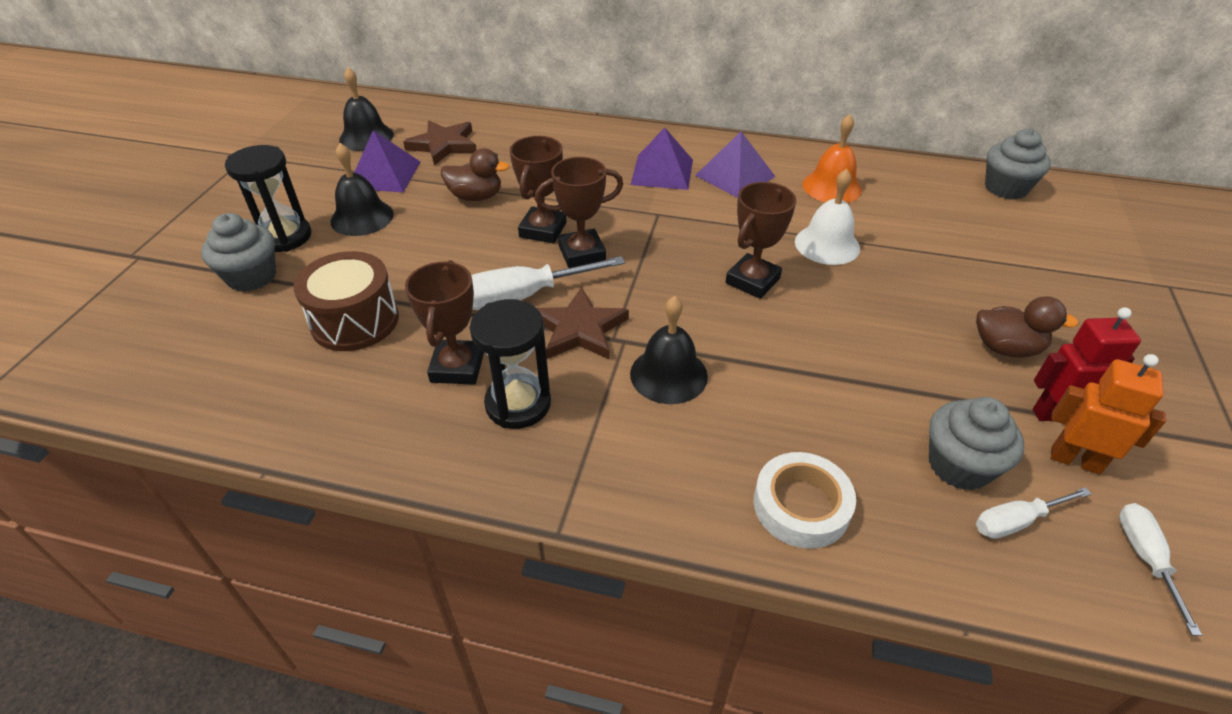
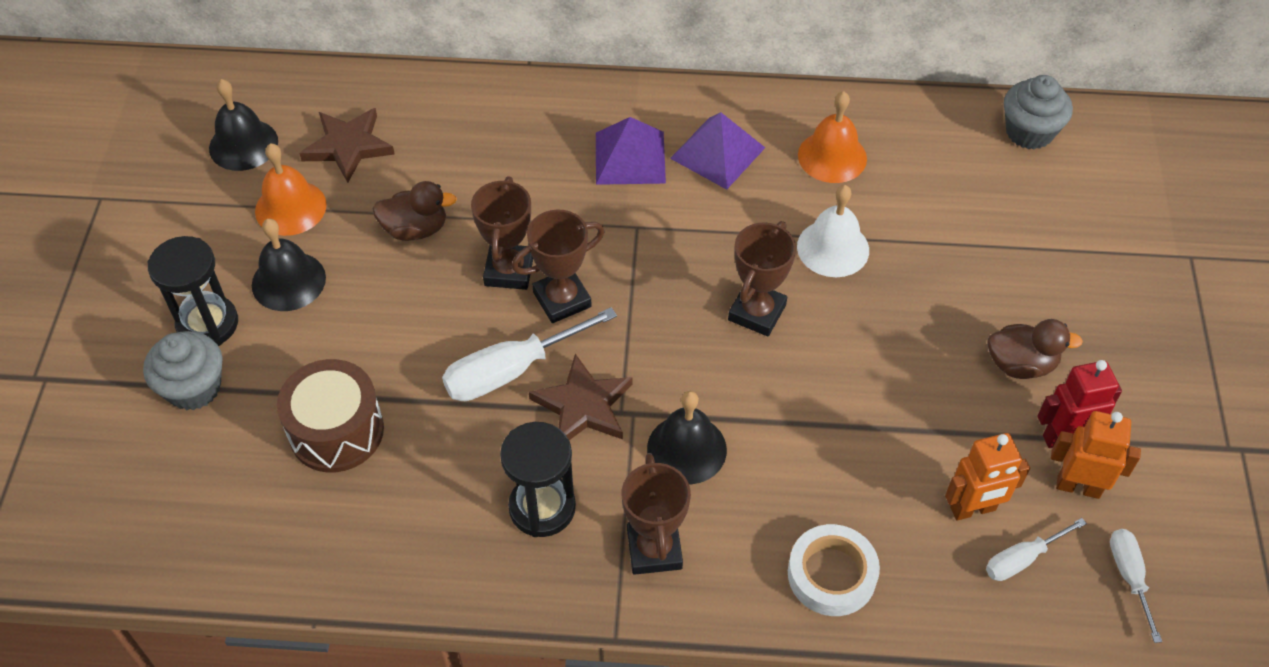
camera: 10 degrees left, 10 degrees up
purple pyramid [354,130,420,192] -> orange bell [255,143,327,236]
brown trophy [405,260,484,385] -> brown trophy moved to [622,453,691,575]
grey cupcake [929,397,1024,490] -> orange robot [945,433,1030,521]

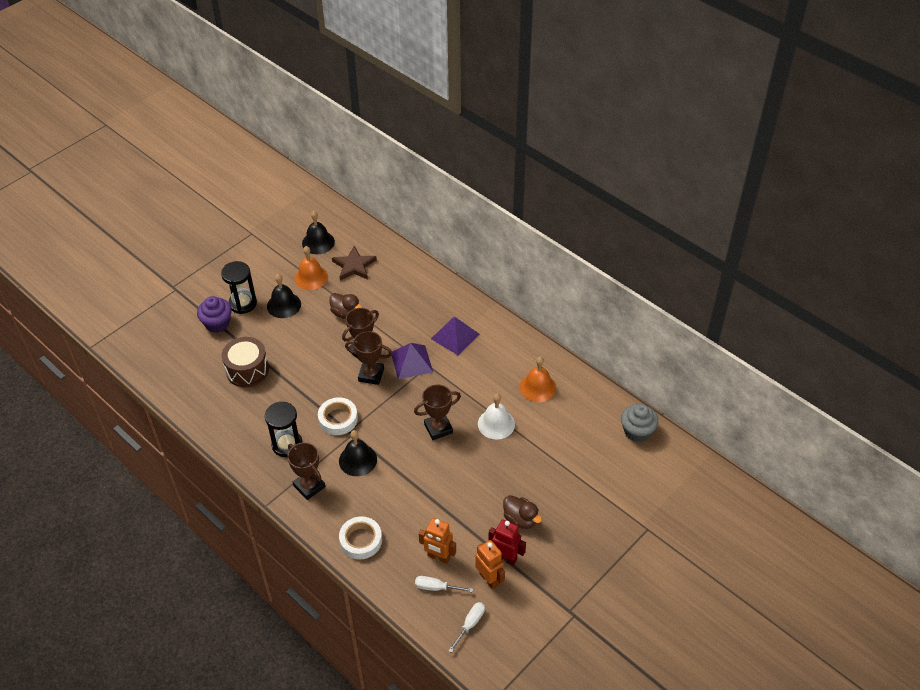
camera: 40 degrees right, 5 degrees down
grey cupcake [143,331,223,410] -> purple cupcake [197,296,232,333]
white screwdriver [442,307,617,401] -> none
brown star [529,354,632,440] -> white tape [318,397,358,435]
brown trophy [622,453,691,575] -> brown trophy turned 75 degrees counterclockwise [287,442,325,500]
purple pyramid [670,112,765,190] -> purple pyramid moved to [392,343,433,379]

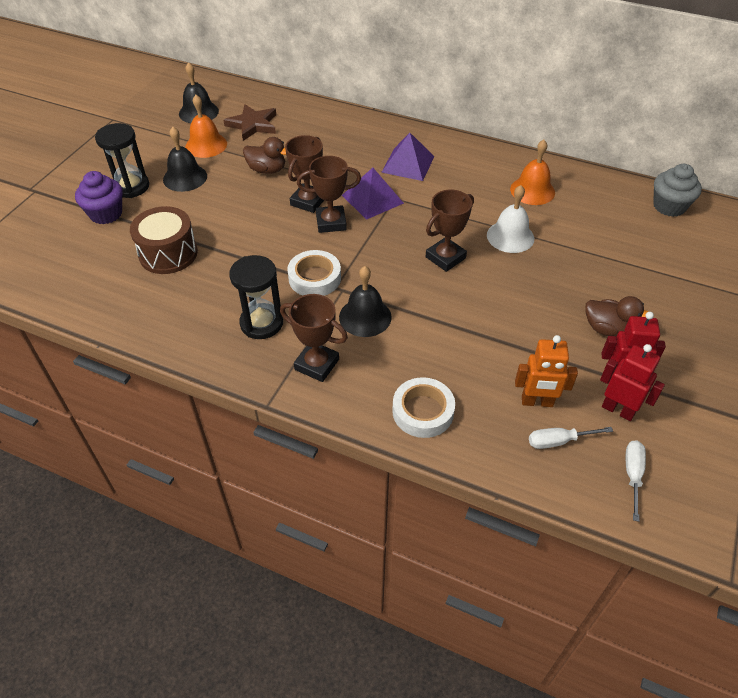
camera: 20 degrees left, 0 degrees up
orange robot [475,540,505,589] -> red robot [600,344,665,421]

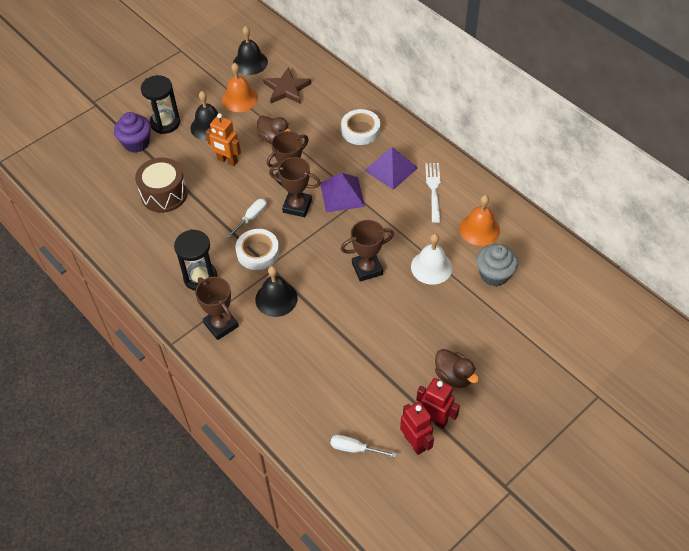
camera: 25 degrees right, 5 degrees up
white tape [392,377,455,438] -> white tape moved to [341,109,380,145]
orange robot [515,335,578,407] -> orange robot moved to [206,113,241,166]
white screwdriver [626,440,646,522] -> white screwdriver moved to [227,199,267,238]
grey cupcake [653,164,702,217] -> grey cupcake moved to [476,244,518,286]
none -> white fork [425,163,441,223]

